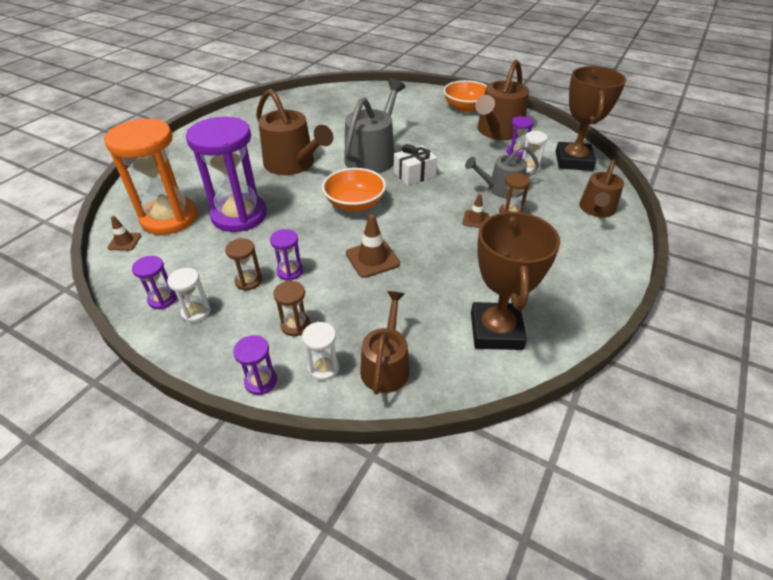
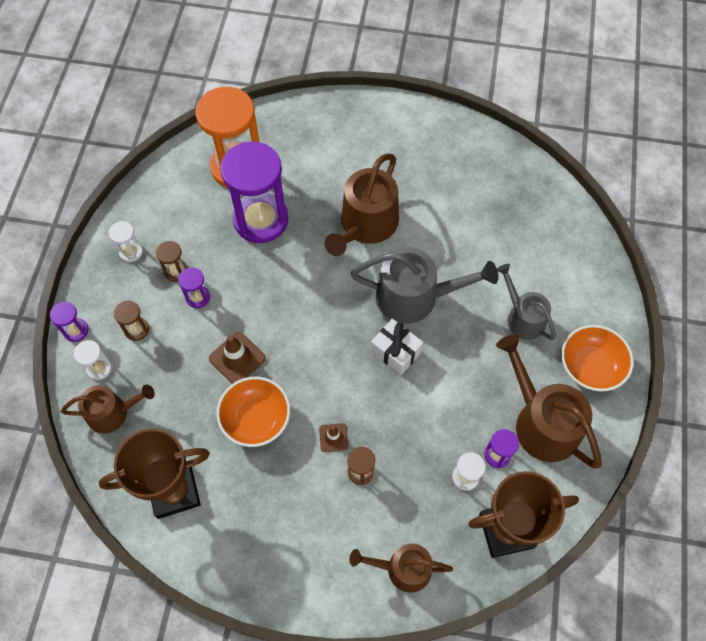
camera: 70 degrees right, 20 degrees up
brown traffic cone [107,216,141,251] -> none
purple hourglass [132,256,177,309] -> none
orange bowl [322,168,386,212] -> orange bowl moved to [217,377,290,447]
grey watering can [465,145,539,198] -> grey watering can moved to [497,264,556,340]
brown watering can [475,60,529,140] -> brown watering can turned 45 degrees clockwise [496,334,602,469]

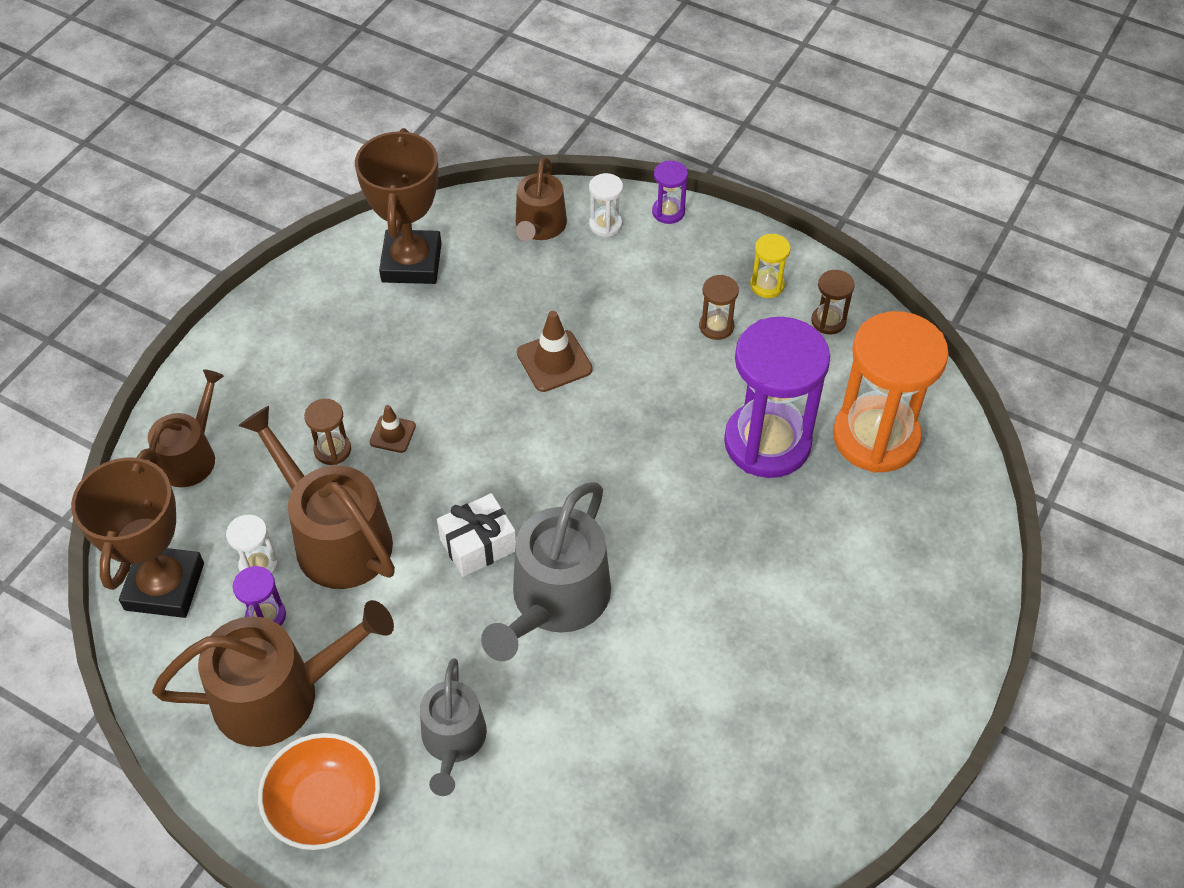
camera: 110 degrees right, 10 degrees down
white hourglass [109,221,143,262] -> yellow hourglass [750,234,791,298]
brown hourglass [114,301,149,341] -> brown hourglass moved to [811,270,855,335]
purple hourglass [178,267,210,308] -> none
orange bowl [217,377,290,447] -> none
brown watering can [325,154,399,256] -> brown watering can moved to [238,406,395,589]
grey watering can [497,264,556,340] -> grey watering can turned 105 degrees clockwise [420,659,487,796]

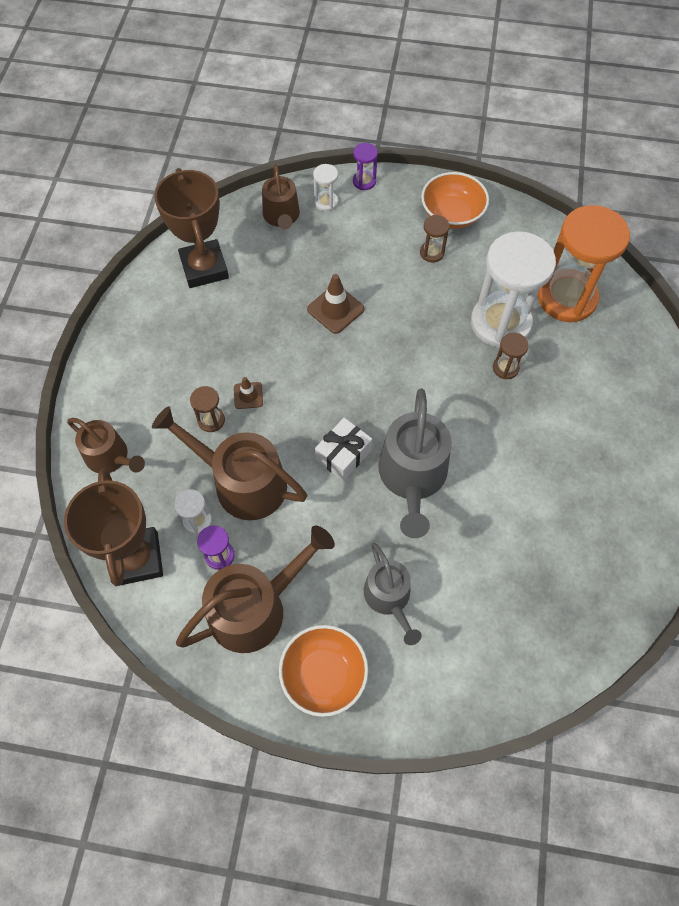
camera: 20 degrees left, 10 degrees up
brown watering can [147,369,224,487] -> brown watering can turned 120 degrees clockwise [67,418,145,473]
purple hourglass [724,317,830,478] -> white hourglass [471,231,556,348]
yellow hourglass [750,234,791,298] -> orange bowl [421,172,489,229]
brown hourglass [811,270,855,335] -> brown hourglass moved to [493,333,529,379]

